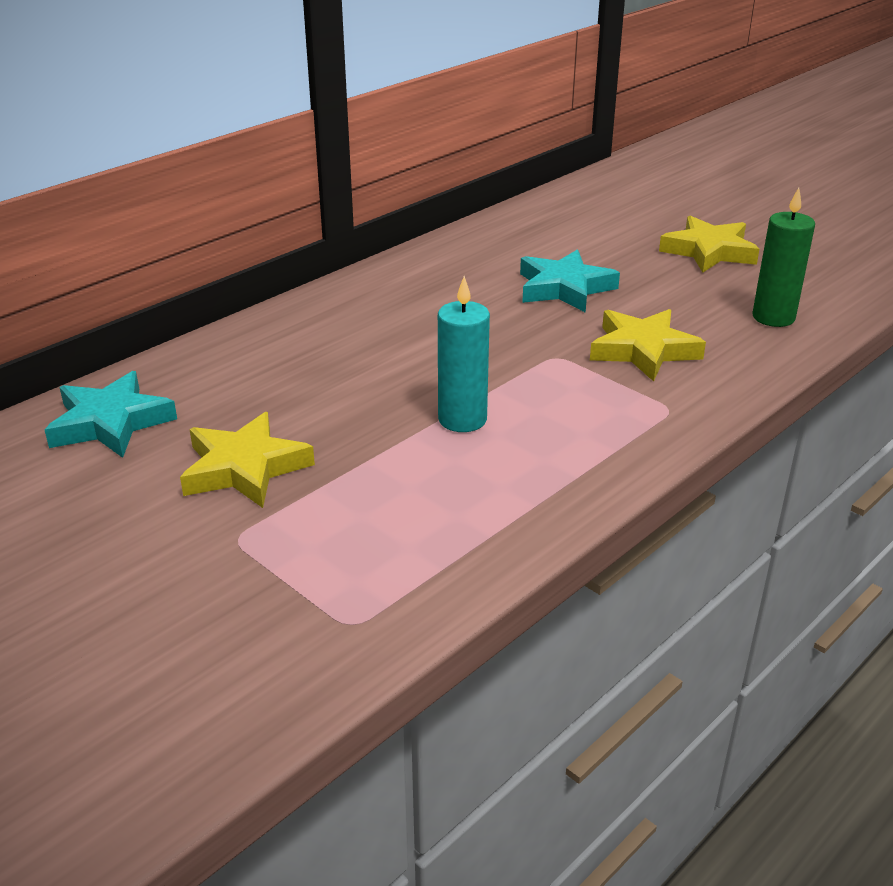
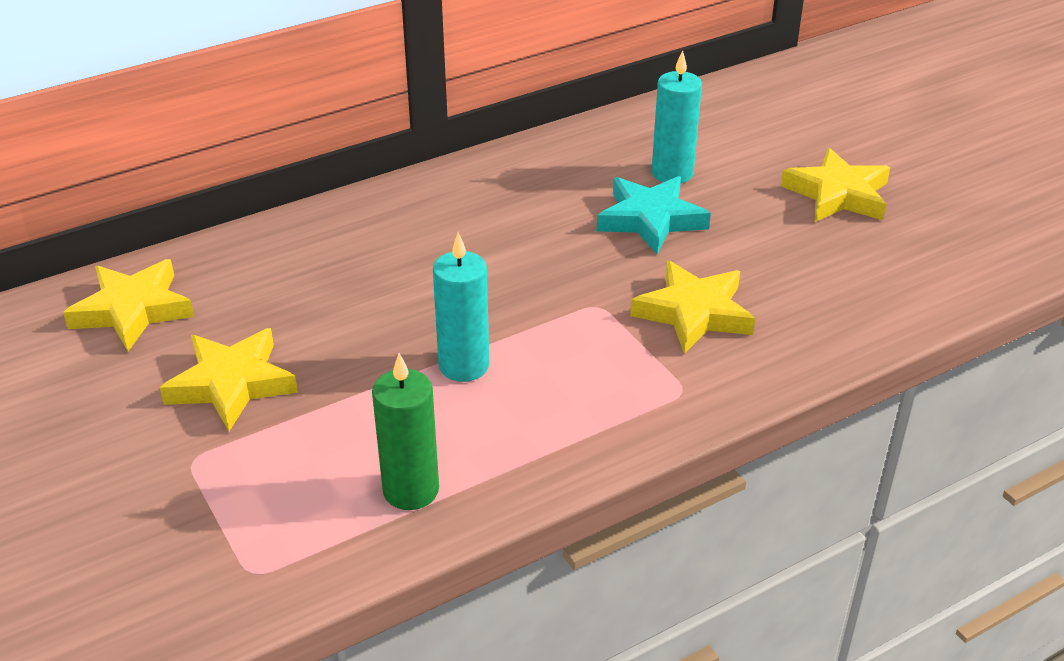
camera: 15 degrees right, 5 degrees up
turquoise star [44,371,177,458] -> yellow star [63,259,194,351]
green candle [752,188,815,327] -> green candle moved to [372,353,439,510]
none -> turquoise candle [652,50,702,183]

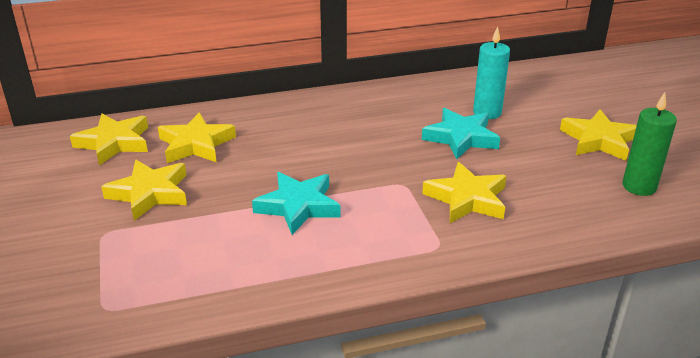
camera: 15 degrees right, 5 degrees down
green candle [372,353,439,510] -> green candle moved to [622,92,677,196]
turquoise candle [433,232,489,382] -> turquoise star [252,172,341,235]
none -> yellow star [158,113,236,163]

